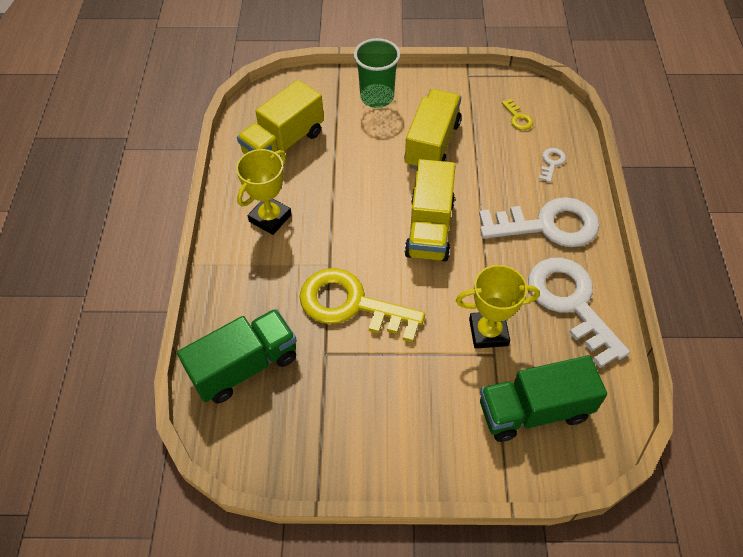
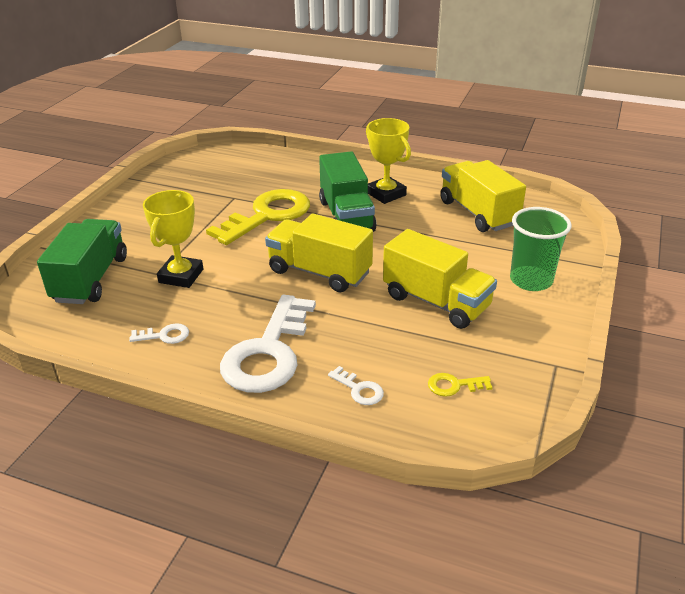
camera: 110 degrees right, 20 degrees down
green truck [177,309,297,404] -> green truck moved to [319,151,377,232]
white key [528,258,630,368] -> white key [129,323,189,344], size x0.41

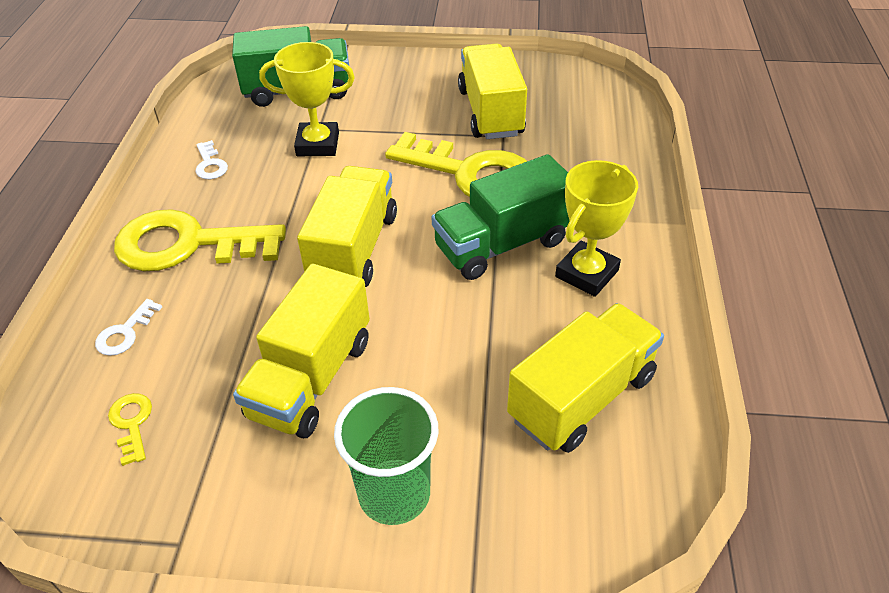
camera: 75 degrees right, 10 degrees up
white key [220,295,316,393] -> yellow key [114,209,286,271]
none -> yellow truck [458,43,527,139]

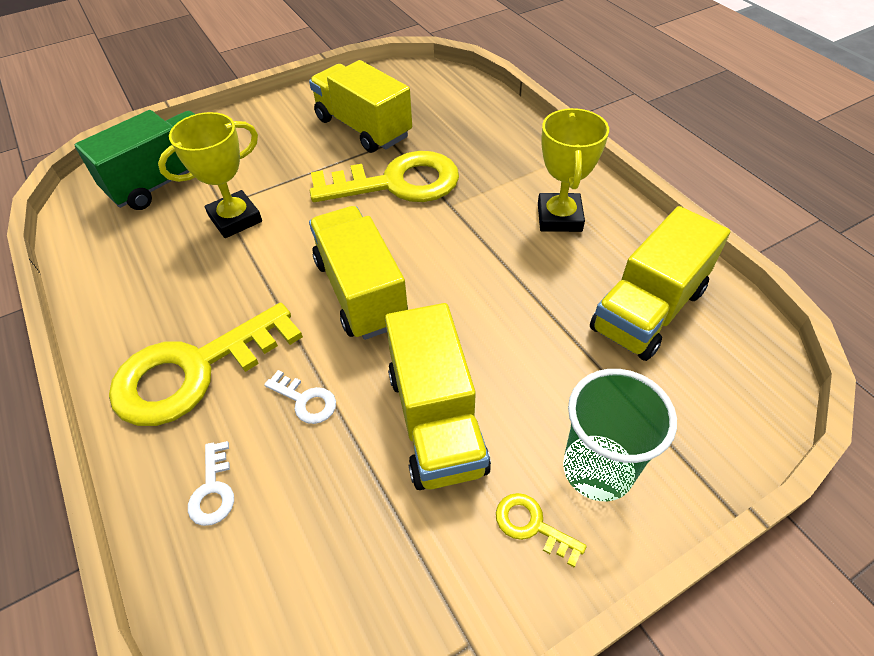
camera: 35 degrees left, 5 degrees up
yellow key [108,393,152,466] -> yellow key moved to [496,493,587,567]
white key [195,140,228,179] -> white key moved to [264,370,336,424]
green truck [432,154,570,280] -> none
yellow truck [507,303,664,453] -> yellow truck turned 150 degrees counterclockwise [590,206,730,361]

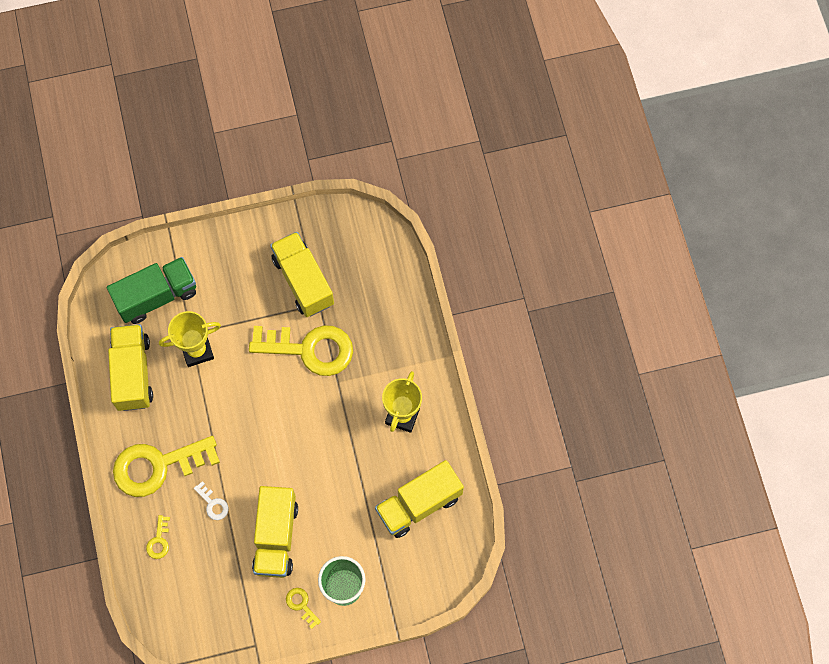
camera: 15 degrees right, 20 degrees up
white key [188,441,234,526] -> yellow key [146,515,170,559]
yellow truck [309,206,408,340] -> yellow truck moved to [108,324,153,411]

